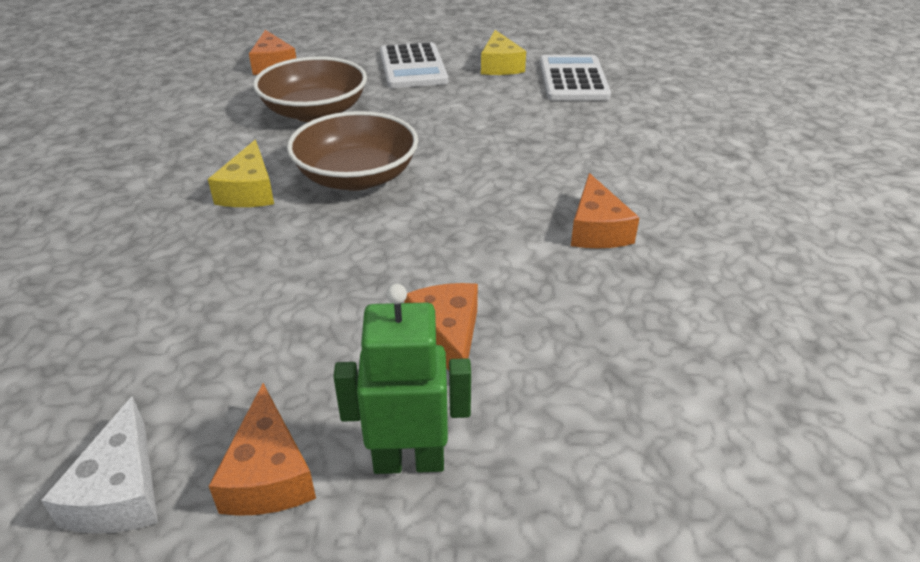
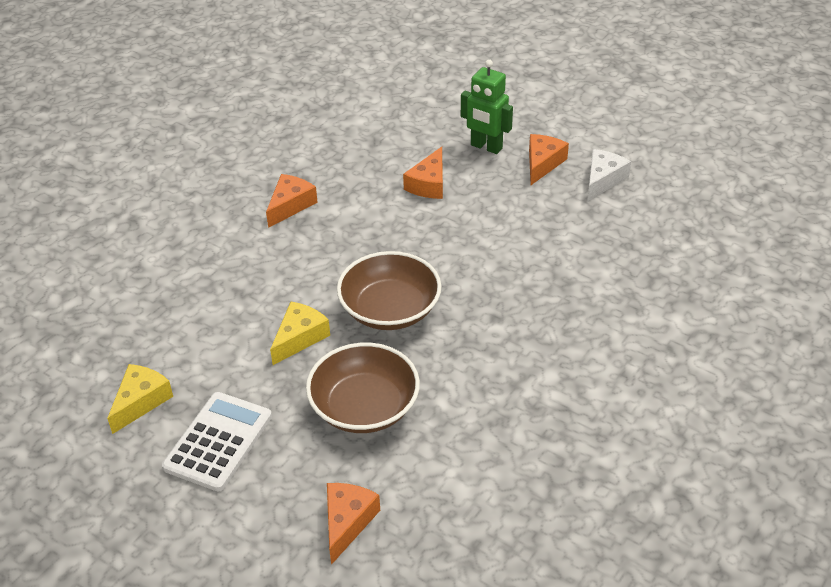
camera: 145 degrees left, 5 degrees up
yellow cheese [208,140,274,207] -> yellow cheese moved to [270,302,330,365]
white calculator [540,55,611,100] -> none

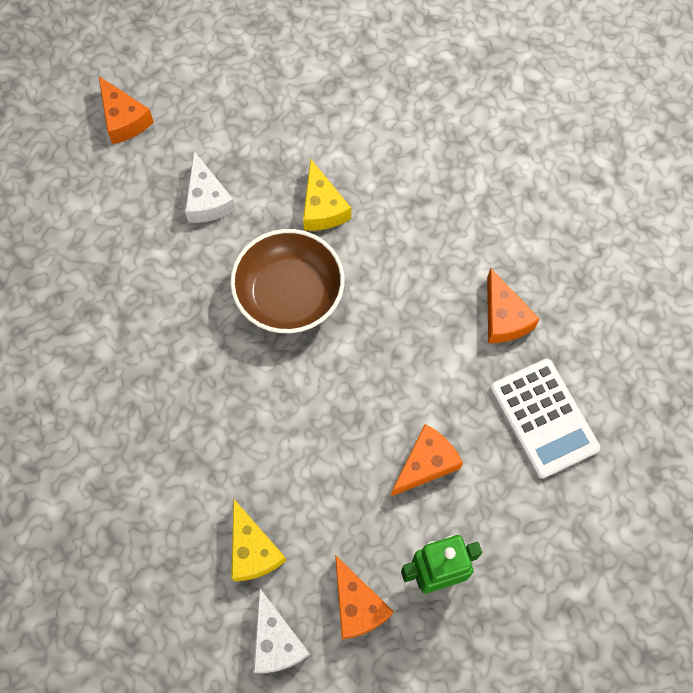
camera: 130 degrees right, 25 degrees up
yellow cheese [107,364,173,434] -> yellow cheese moved to [231,499,286,582]
white calculator [162,392,272,491] -> white calculator moved to [490,359,600,479]
brown bowl [306,343,420,433] -> white cheese [185,151,236,223]
orange cheese [403,147,443,199] -> orange cheese turned 75 degrees clockwise [391,424,463,496]

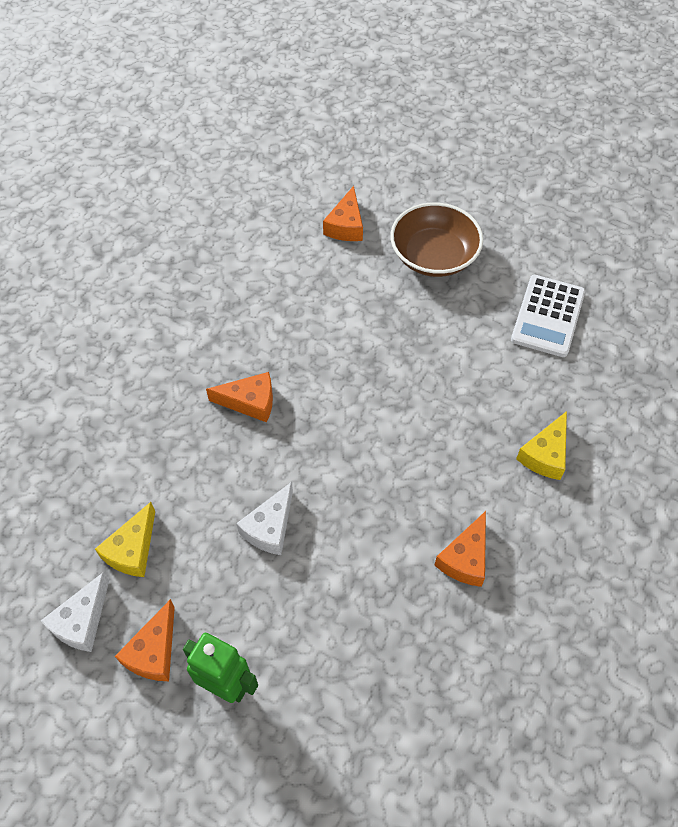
camera: 45 degrees right, 10 degrees down
white cheese [185,151,236,223] -> white cheese moved to [236,482,293,555]
brown bowl [230,229,345,333] -> brown bowl moved to [390,202,483,277]
yellow cheese [303,159,351,231] -> yellow cheese moved to [516,411,567,480]
orange cheese [391,424,463,496] -> orange cheese moved to [206,372,273,423]
white calculator [490,359,600,479] -> white calculator moved to [511,275,585,357]

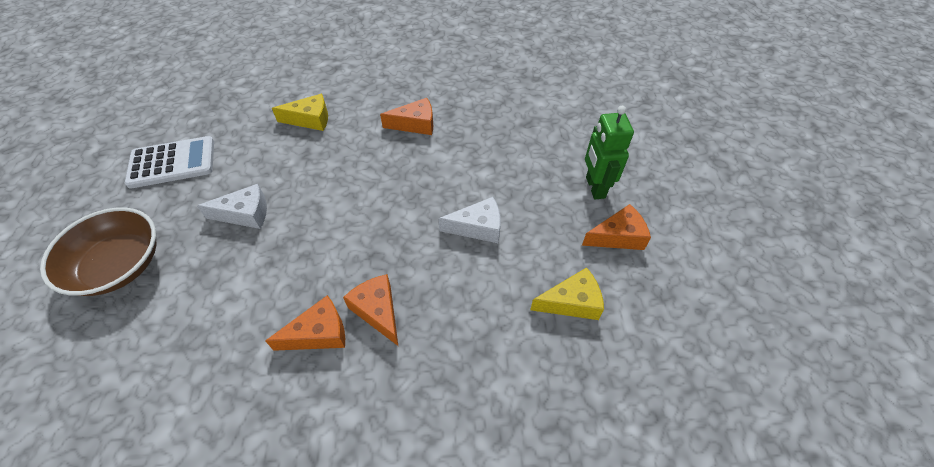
camera: 125 degrees left, 5 degrees down
white cheese [41,572,109,652] -> white cheese moved to [197,184,267,229]
orange cheese [323,186,363,241] -> orange cheese moved to [265,295,345,351]

